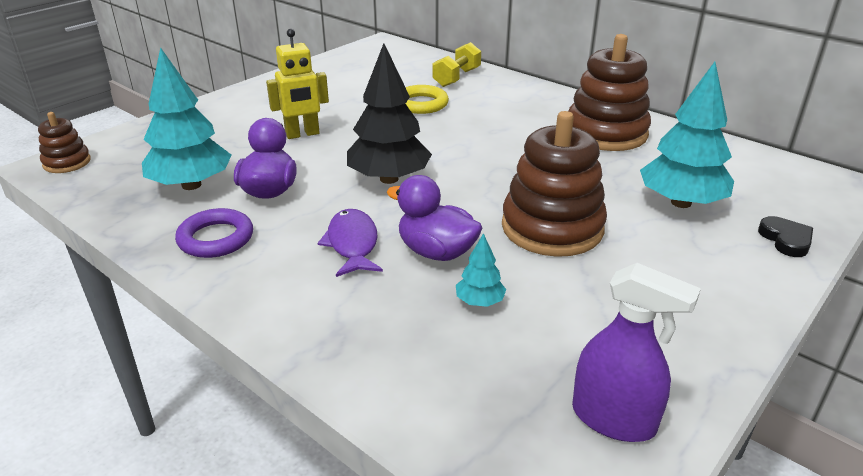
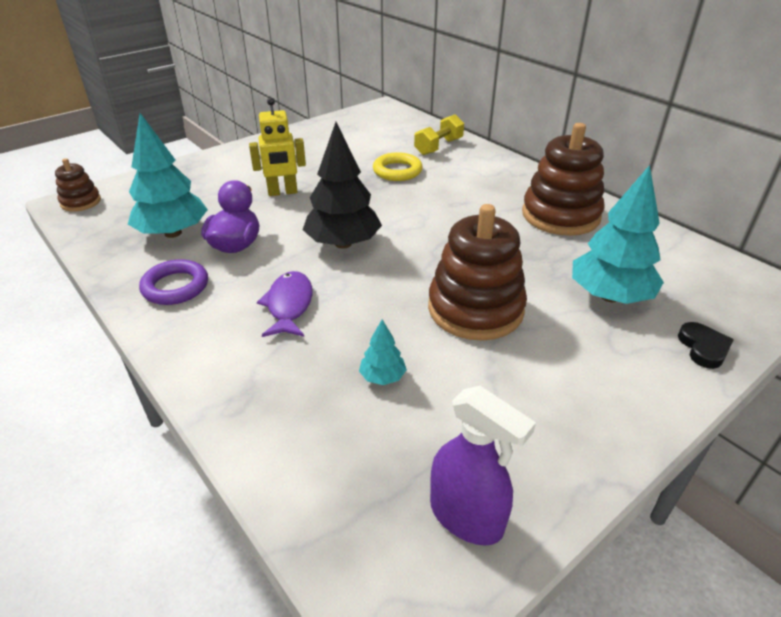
camera: 10 degrees right, 5 degrees up
purple duck [387,175,482,261] -> none

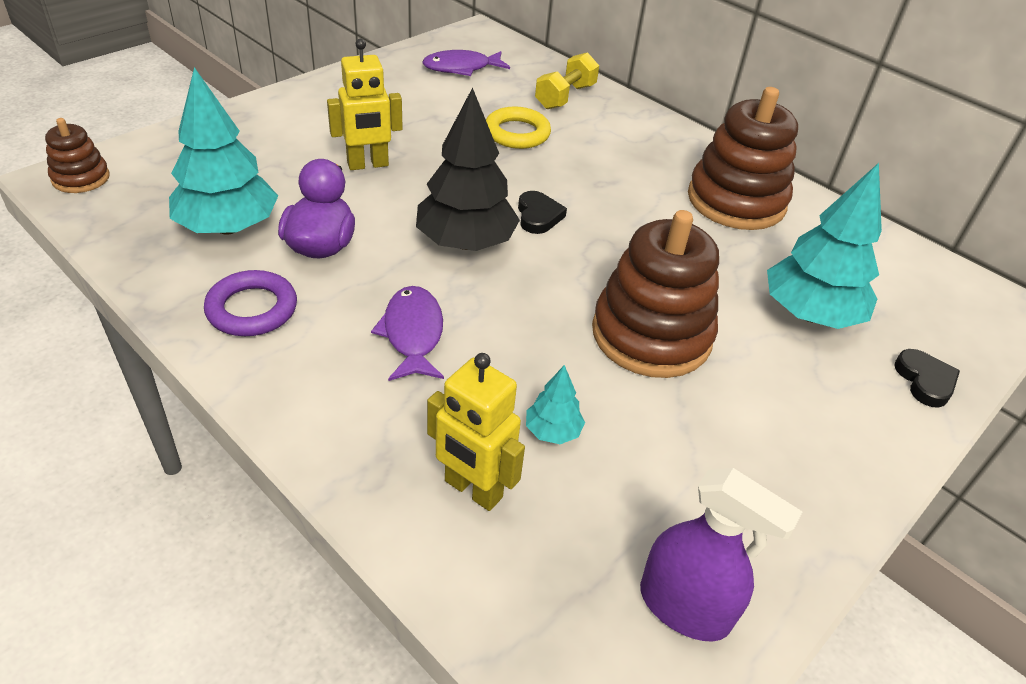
camera: 10 degrees left, 5 degrees up
none -> purple fish [422,50,510,76]
none -> yellow robot [427,353,525,511]
none -> black heart [518,191,567,234]

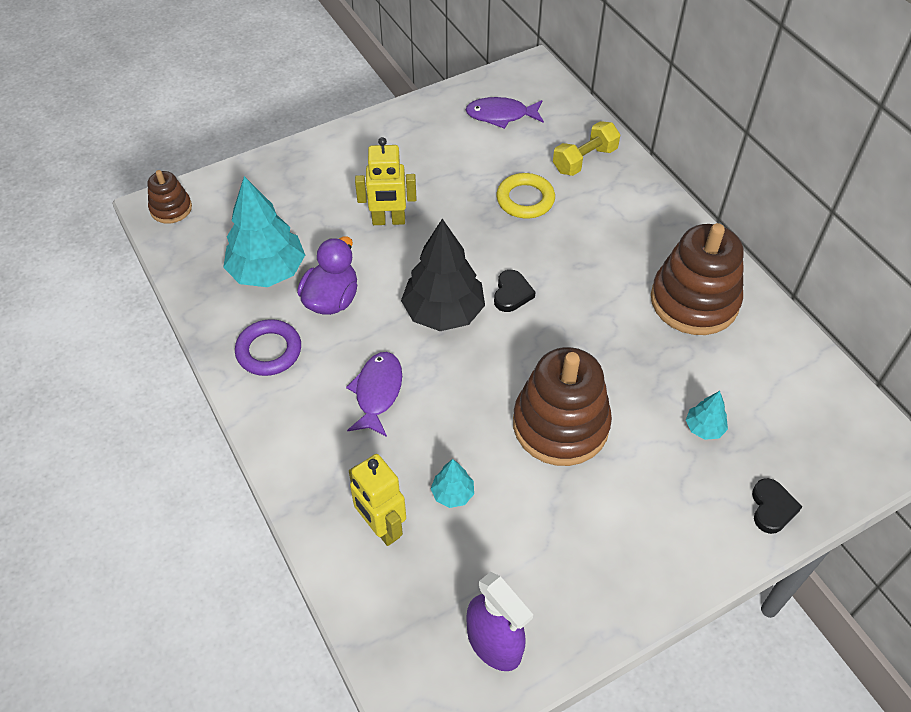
camera: 20 degrees right, 10 degrees up
turquoise tree [767,163,882,329] -> turquoise tree [686,391,728,440], size x0.46

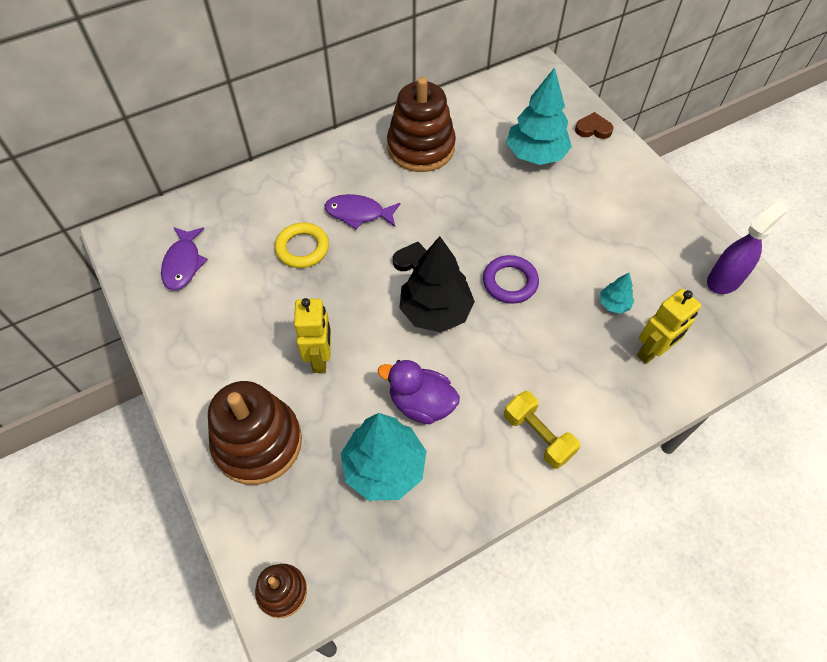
camera: 90 degrees left, 5 degrees up
purple ring [235,319,301,376] -> purple ring moved to [483,255,539,304]
purple fish [346,352,402,437] -> purple fish moved to [325,194,400,229]
brown stacking toy [513,347,612,466] -> brown stacking toy moved to [208,381,302,485]
yellow dumbbell [553,121,620,176] -> yellow dumbbell moved to [504,391,580,469]
turquoise tree [686,391,728,440] -> turquoise tree [506,67,572,165], size x2.16
black heart [752,478,802,534] -> brown heart [575,112,614,139]

